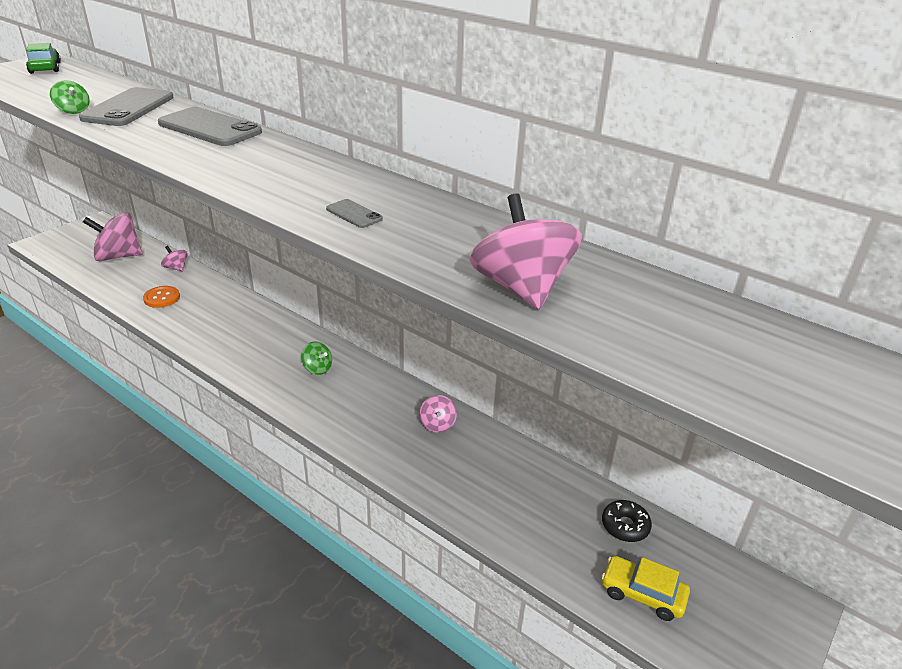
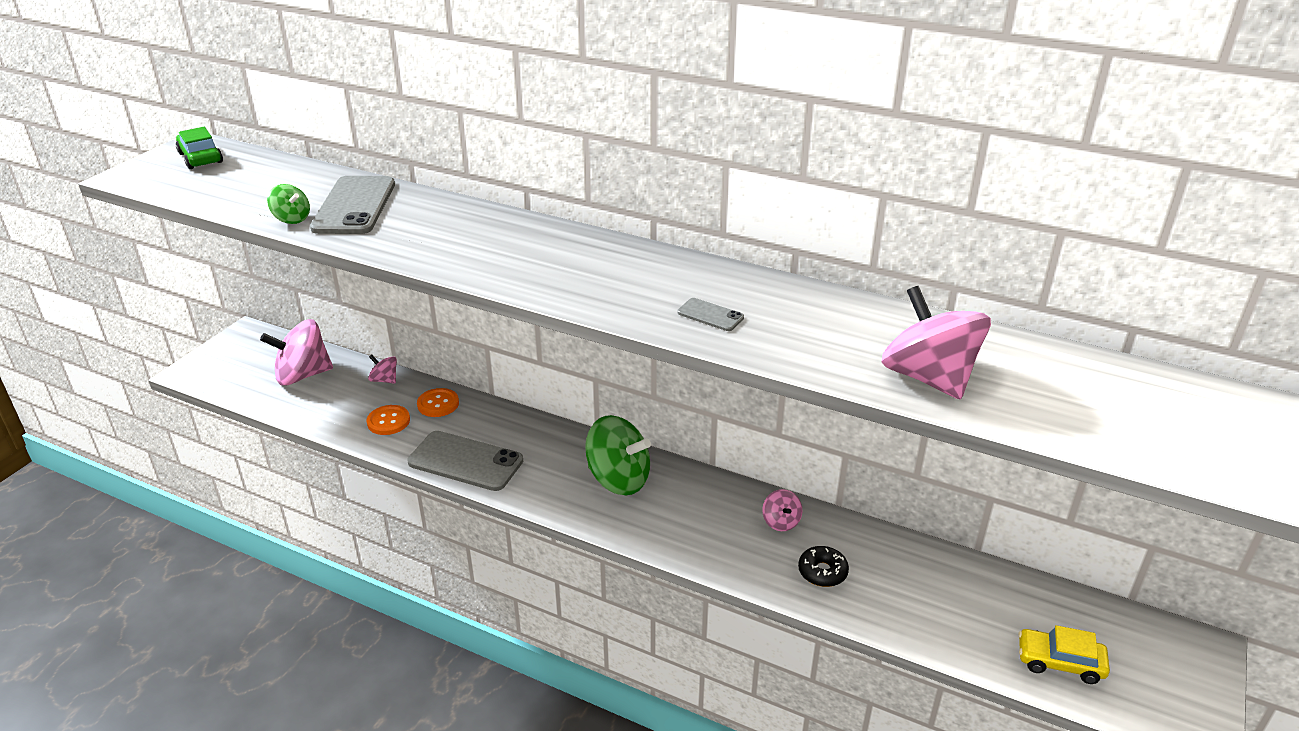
camera: 10 degrees left, 0 degrees up
grey phone [158,107,262,146] -> grey phone moved to [408,431,523,491]
green spinning top [301,341,332,375] -> green spinning top [585,415,651,495], size x2.07
black donut [602,500,652,542] -> black donut moved to [798,546,849,587]
none -> orange button [417,388,459,417]

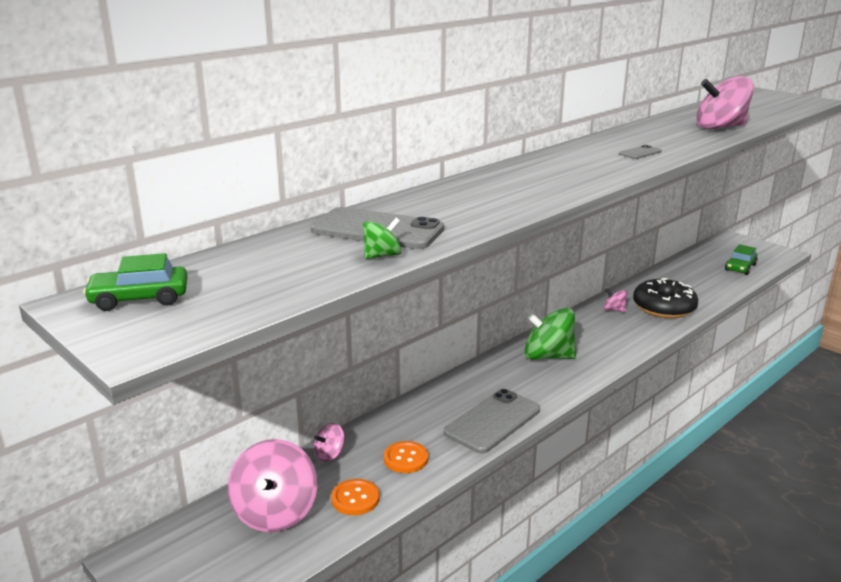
camera: 70 degrees left, 10 degrees down
orange button [417,388,459,417] -> orange button moved to [331,479,380,515]
green spinning top [585,415,651,495] -> green spinning top turned 120 degrees counterclockwise [522,308,576,360]
pink spinning top [762,489,802,531] -> pink spinning top turned 150 degrees counterclockwise [604,288,627,313]
black donut [798,546,849,587] -> black donut [633,278,698,318], size x1.93
yellow car [1019,625,1110,684] -> green car [725,244,758,275]

